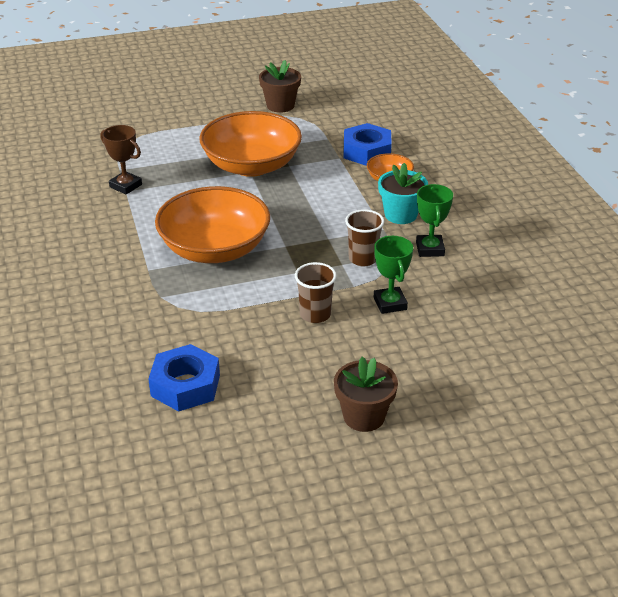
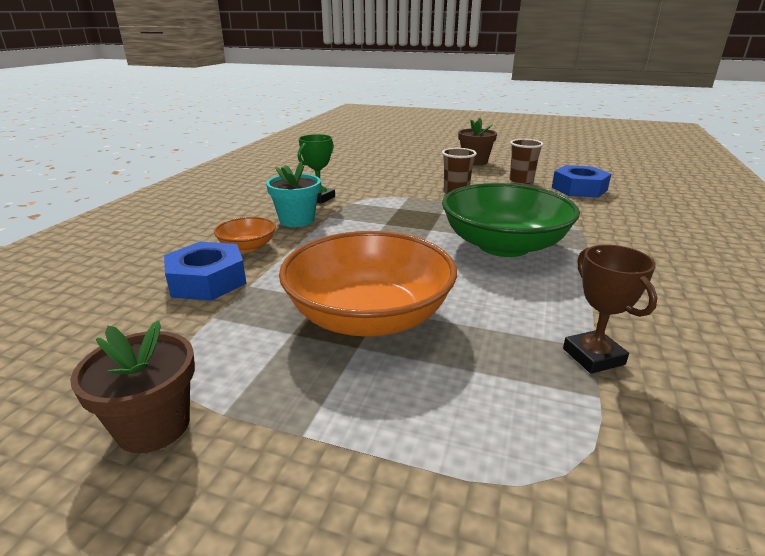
camera: 145 degrees left, 10 degrees down
orange bowl [155,186,270,263] -> green bowl [442,183,580,257]
brown cup [345,209,384,266] -> brown cup moved to [509,139,544,184]
green trophy [374,236,413,314] -> none

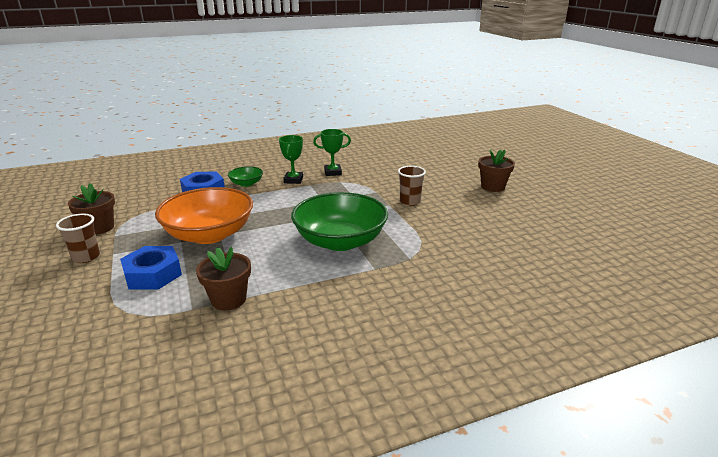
camera: 50 degrees right, 0 degrees up
orange bowl [214,217,276,252] -> green bowl [228,166,263,187]
turquoise flower pot [266,161,321,227] -> green trophy [279,135,303,184]
brown cup [509,139,544,184] -> brown cup moved to [56,214,100,263]
blue nut [552,165,611,198] -> blue nut moved to [120,246,182,290]
brown trophy [563,245,657,374] -> brown flower pot [196,247,251,310]

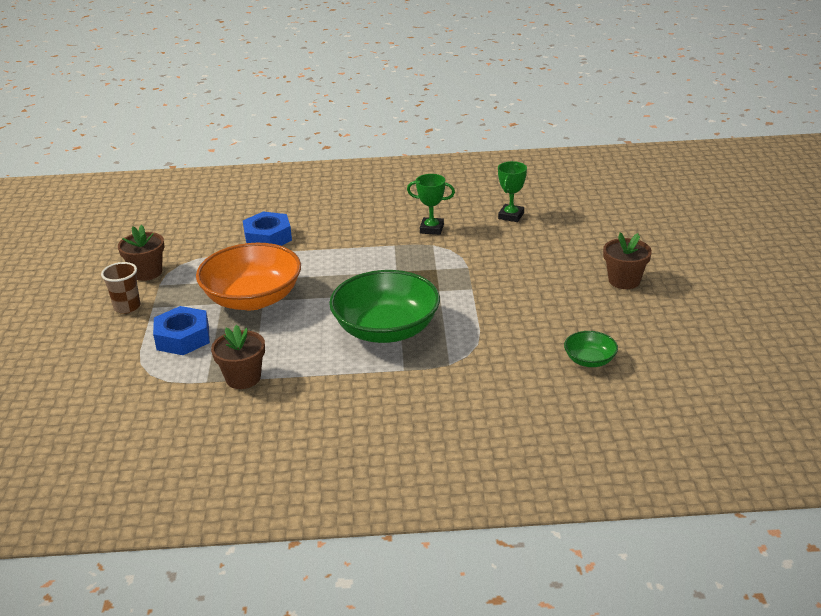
camera: 20 degrees right, 5 degrees up
green bowl [228,166,263,187] -> green bowl moved to [564,331,618,367]
green trophy [279,135,303,184] -> green trophy moved to [498,161,527,222]
brown cup [398,166,426,206] -> none

